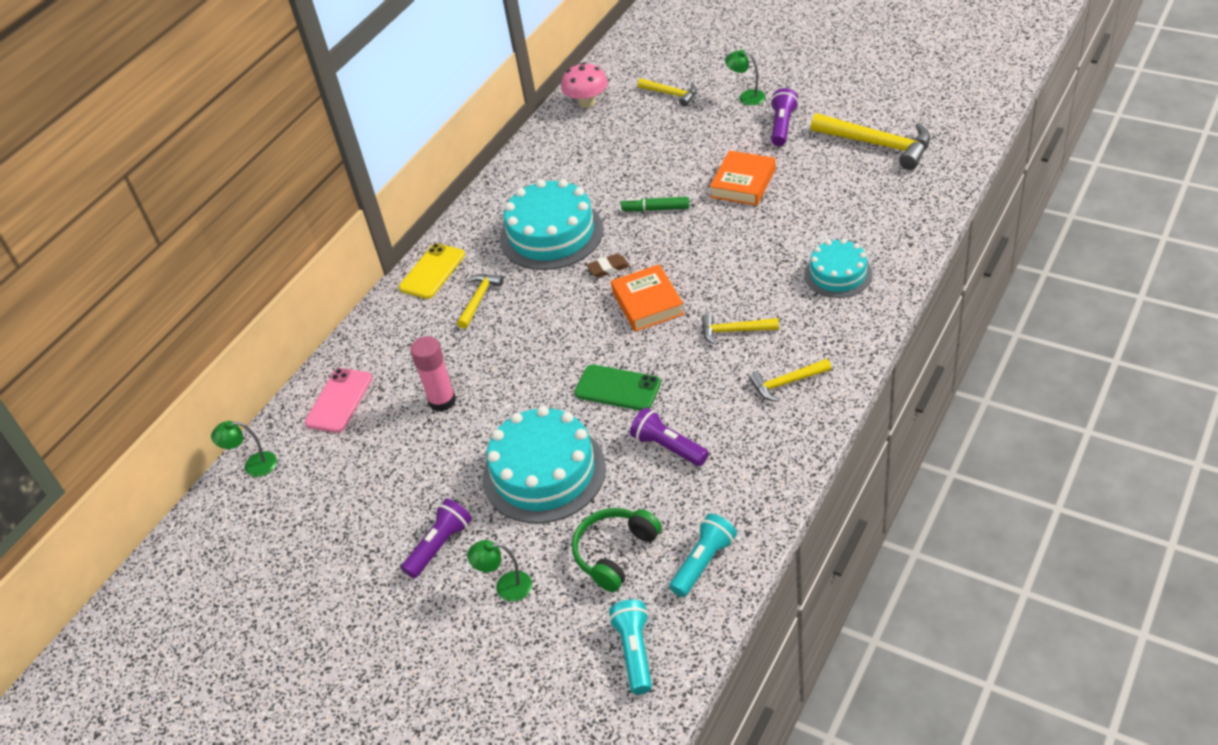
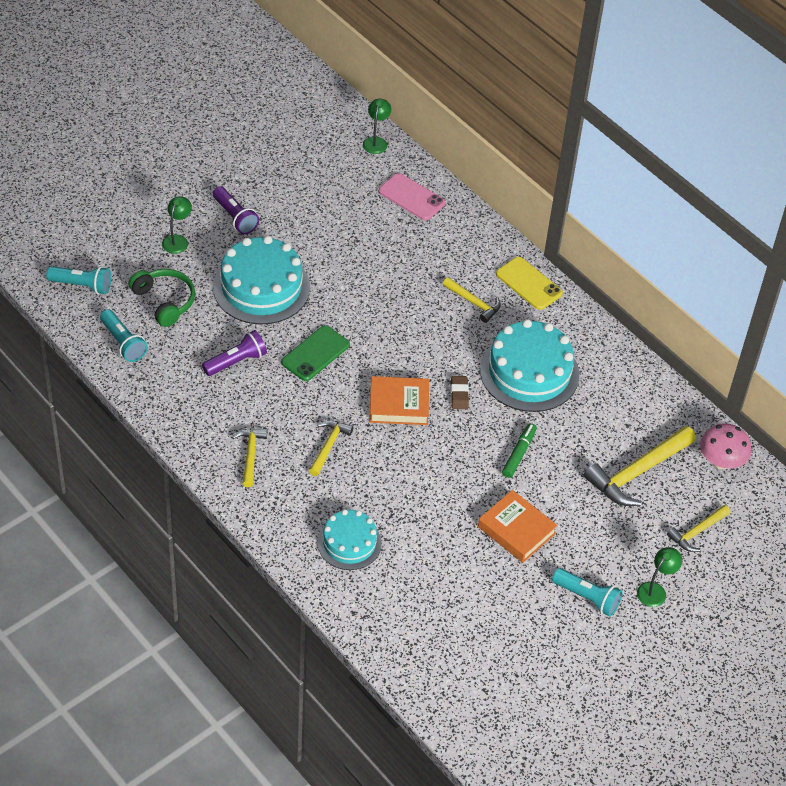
camera: 100 degrees right, 5 degrees up
pink glue stick [410,336,456,412] -> none
purple flashlight [770,88,799,146] -> turquoise flashlight [552,568,623,617]
yellow hammer [810,113,930,170] -> yellow hammer moved to [584,426,696,506]

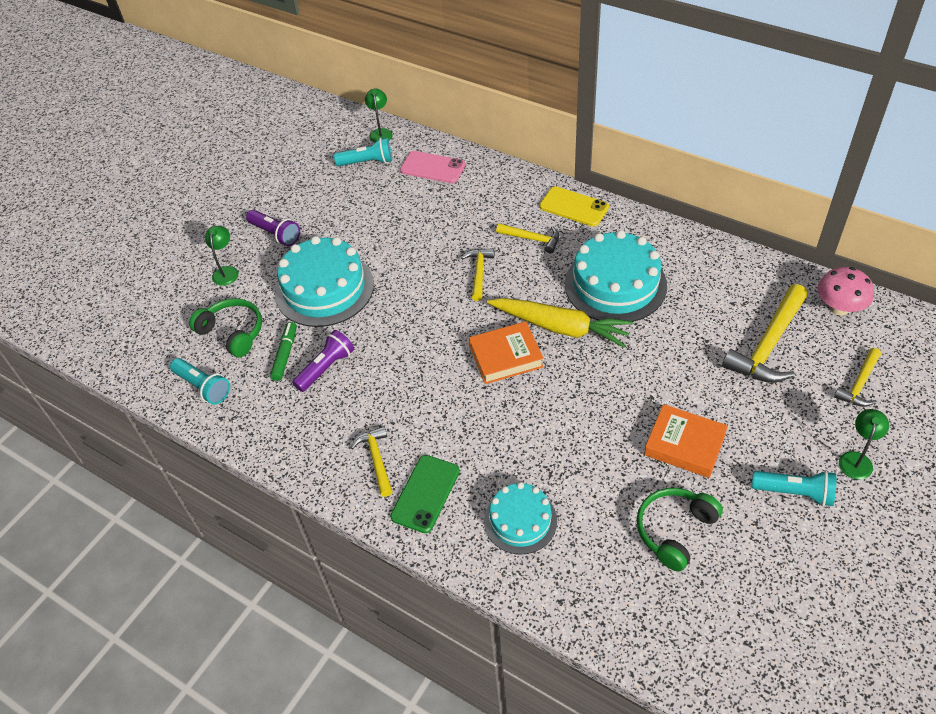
camera: 10 degrees left, 0 degrees up
turquoise flashlight [46,266,111,294] -> turquoise flashlight moved to [334,138,392,166]
green phone [281,325,350,381] -> green phone moved to [390,455,460,533]
yellow hammer [309,420,353,476] -> yellow hammer moved to [461,248,494,301]
brown eraser [451,376,469,409] -> yellow carrot [487,298,633,348]
green marker [502,423,537,478] -> green marker moved to [270,322,297,381]
none -> green headphones [636,488,723,572]

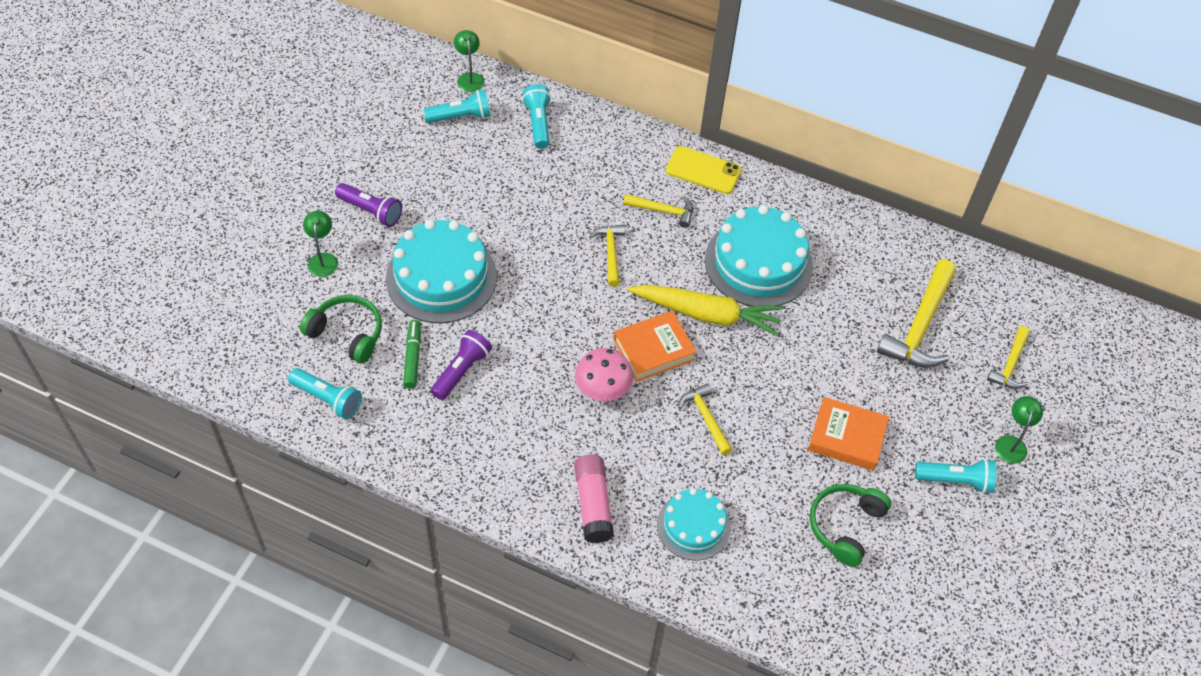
camera: 15 degrees left, 5 degrees up
yellow hammer [351,426,392,497] -> yellow hammer moved to [678,383,732,455]
green phone [390,455,460,533] -> pink glue stick [574,454,614,543]
pink phone [400,151,465,183] -> turquoise flashlight [522,84,551,149]
pink mushroom [818,267,874,316] -> pink mushroom moved to [575,348,633,401]

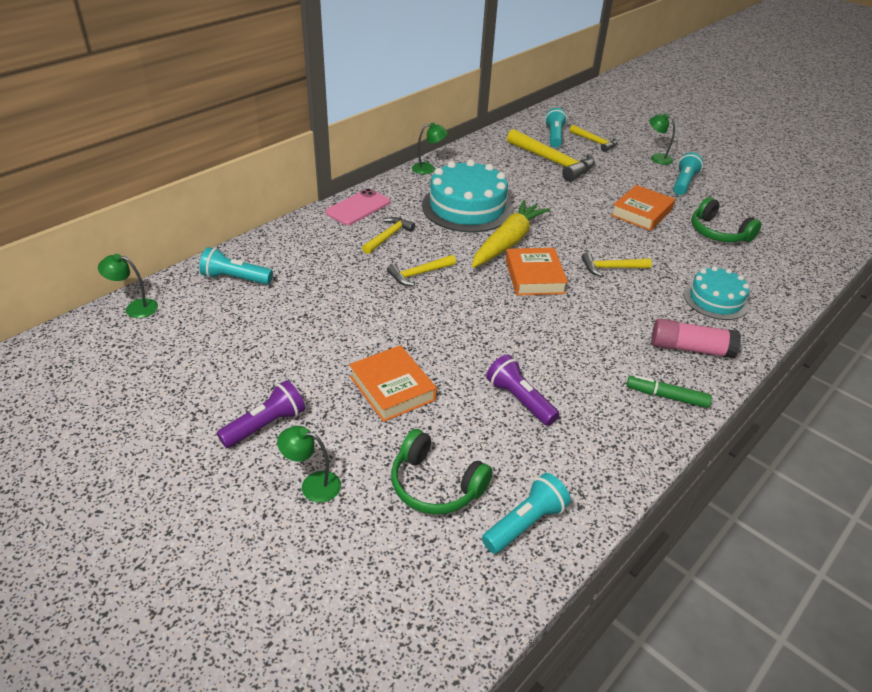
camera: 70 degrees left, 15 degrees down
green headphones [300,295,382,363] -> green headphones turned 105 degrees counterclockwise [391,429,493,514]
turquoise cake [386,219,497,323] -> orange book [349,345,437,422]
green marker [403,320,421,388] -> green marker moved to [627,375,712,408]
turquoise flashlight [423,89,491,123] -> turquoise flashlight moved to [545,108,567,148]
pink mushroom [575,348,633,401] -> none
yellow hammer [589,225,625,287] -> yellow hammer turned 45 degrees counterclockwise [387,255,456,286]
yellow phone [666,146,742,194] -> pink phone [325,188,390,225]
none -> green lamp [412,123,448,174]

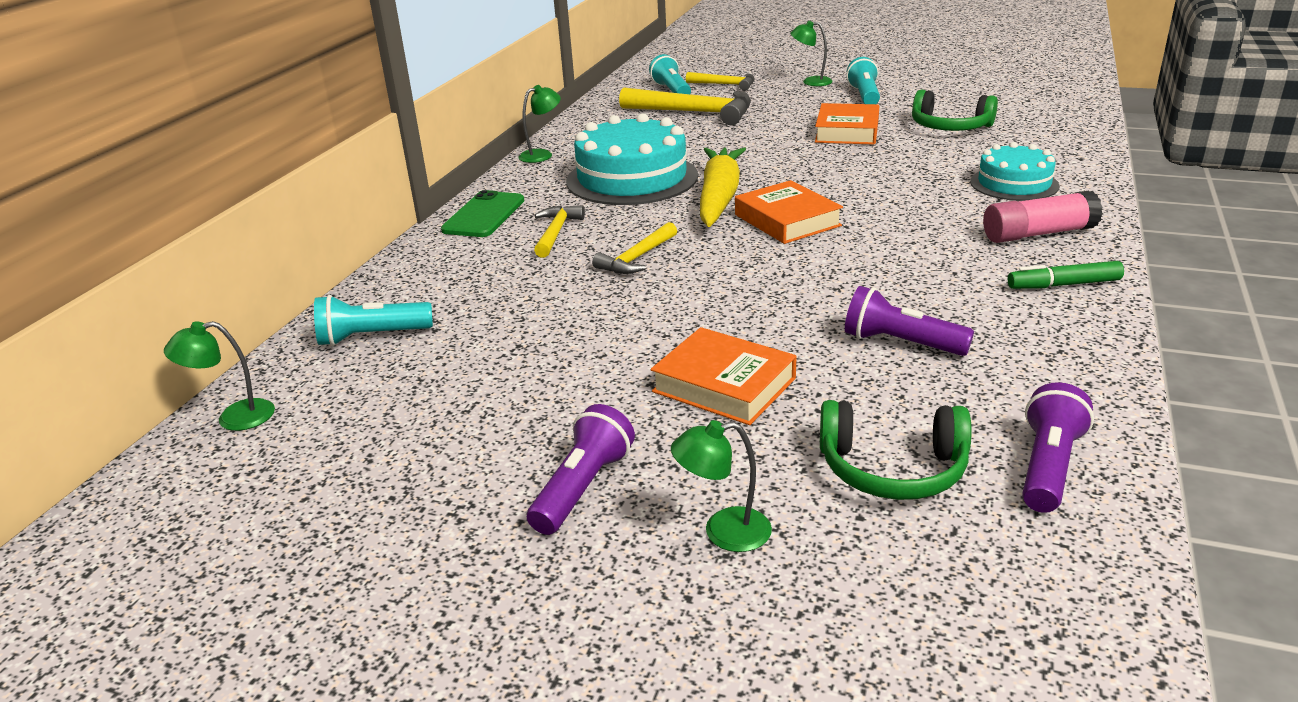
camera: 20 degrees left, 10 degrees down
pink phone [325,188,390,225] -> green phone [441,190,524,237]
turquoise flashlight [482,473,571,554] -> purple flashlight [1022,382,1094,513]
yellow hammer [582,252,652,277] -> none

